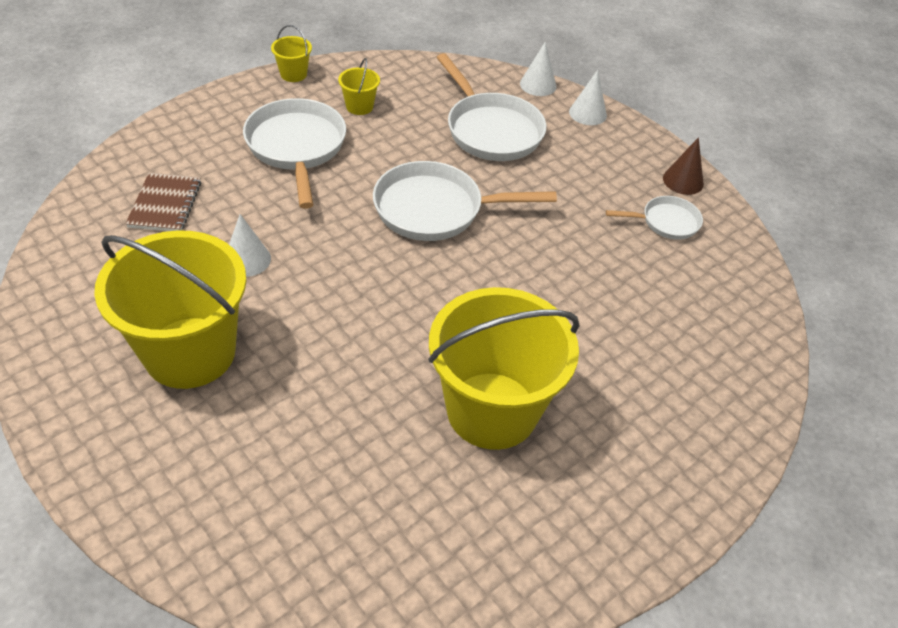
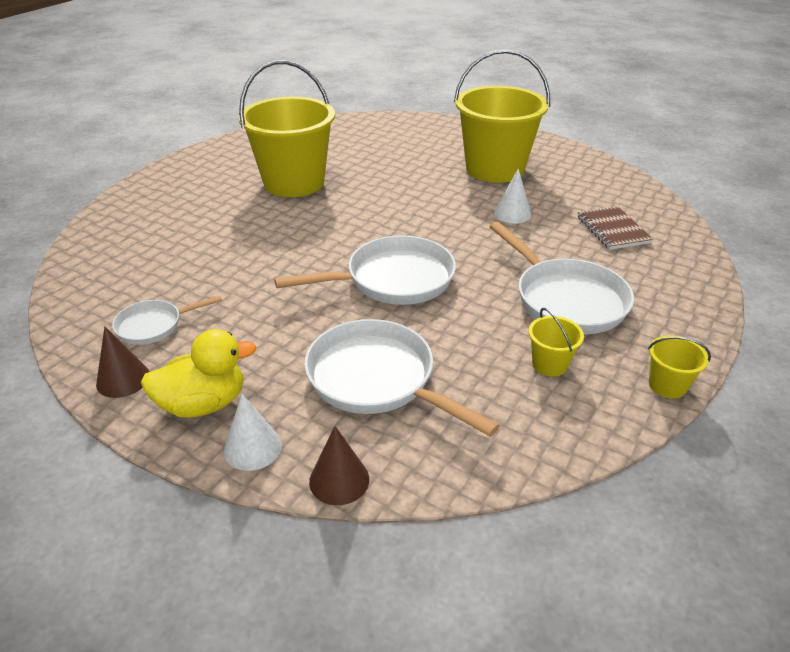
camera: 165 degrees right, 10 degrees down
white cone [520,42,556,96] -> brown cone [309,426,369,505]
none -> yellow duck [141,329,257,418]

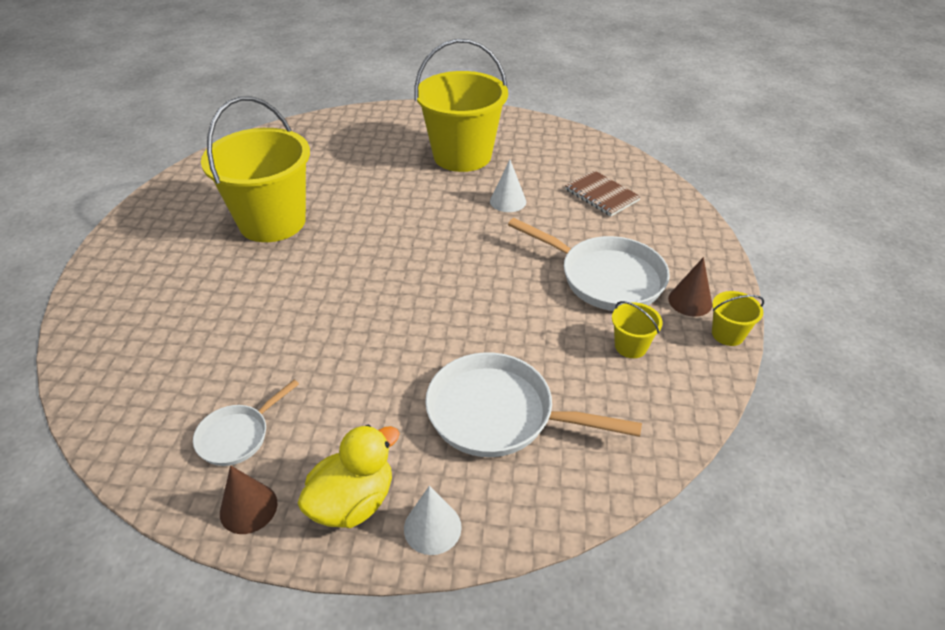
camera: 25 degrees left, 5 degrees up
white pan [274,235,456,305] -> none
brown cone [309,426,369,505] -> brown cone moved to [668,257,712,317]

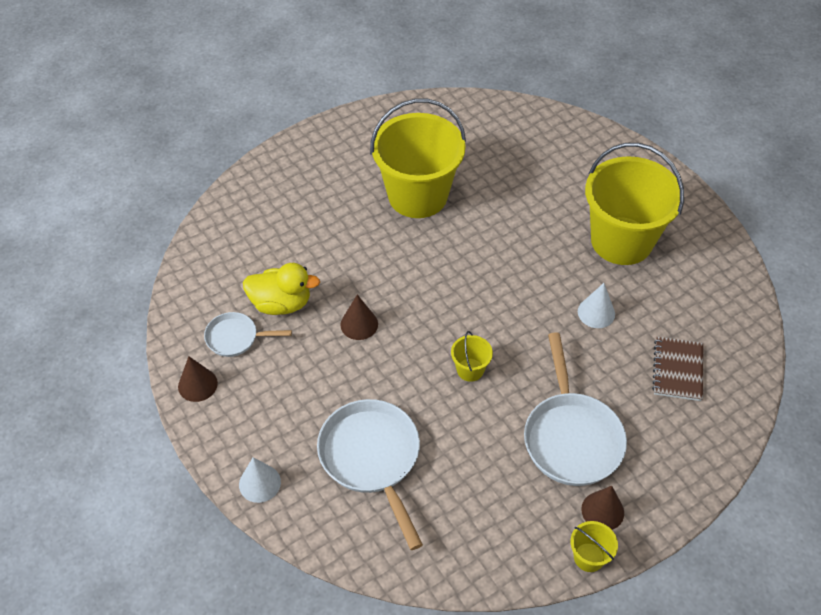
camera: 50 degrees right, 10 degrees up
yellow duck [297,425,400,528] -> yellow duck moved to [243,263,320,315]
yellow bucket [612,301,663,358] -> yellow bucket moved to [451,331,493,382]
none -> brown cone [341,294,378,340]

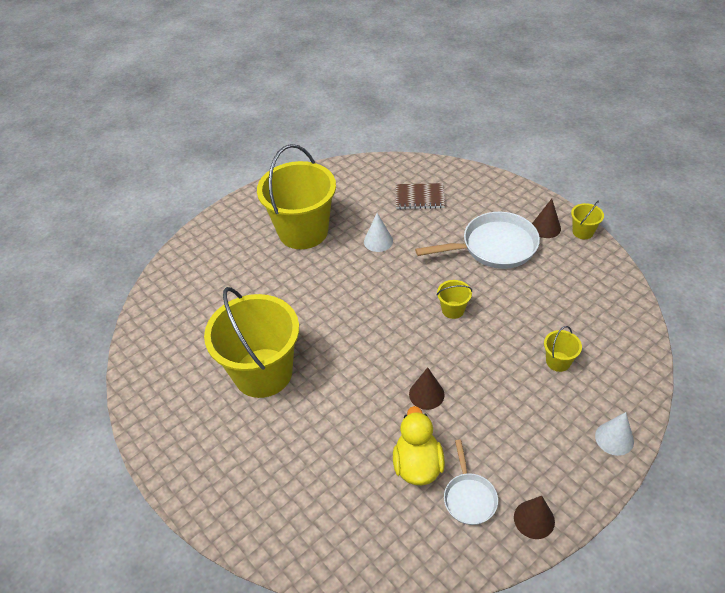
camera: 95 degrees left, 5 degrees down
white pan [317,399,423,550] -> yellow bucket [544,326,582,372]

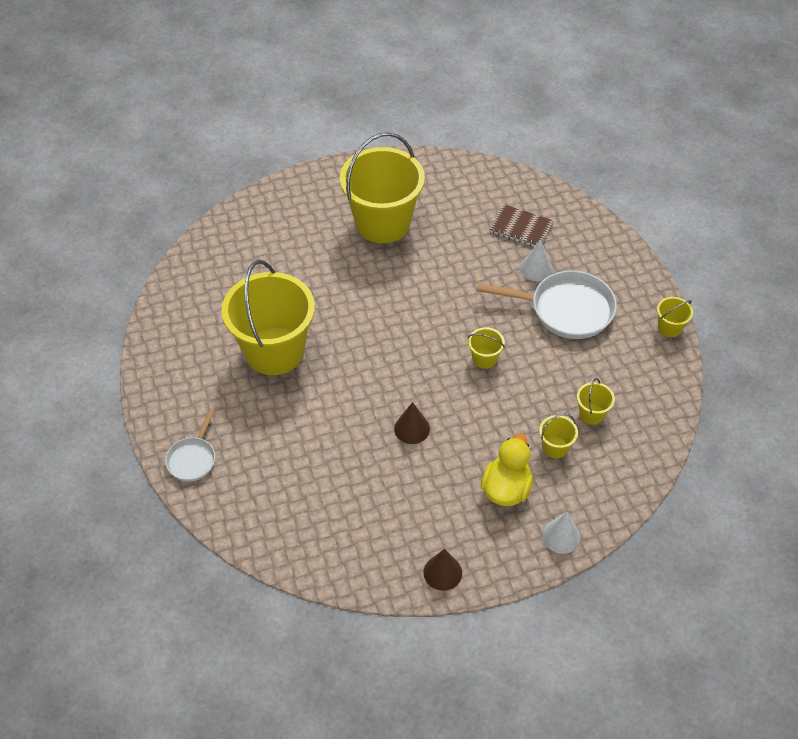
camera: 20 degrees right, 5 degrees up
white cone [364,213,393,252] -> white cone moved to [520,240,553,281]
yellow duck [393,406,445,485] -> yellow duck moved to [481,434,533,506]
white pan [444,440,498,525] -> white pan moved to [165,409,215,481]
brown cone [532,199,561,238] -> none
none -> yellow bucket [577,378,615,425]

